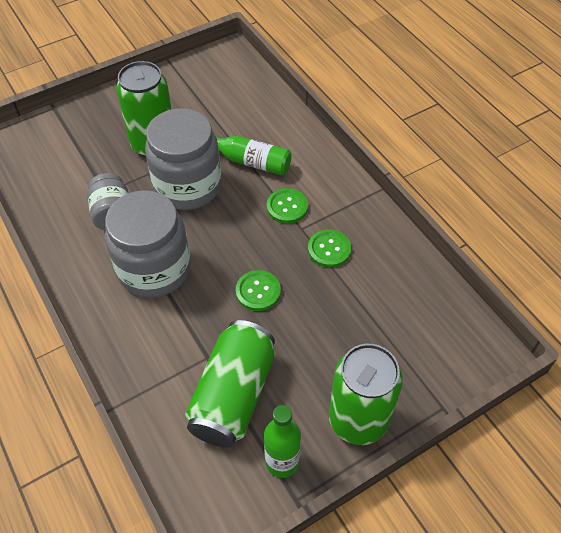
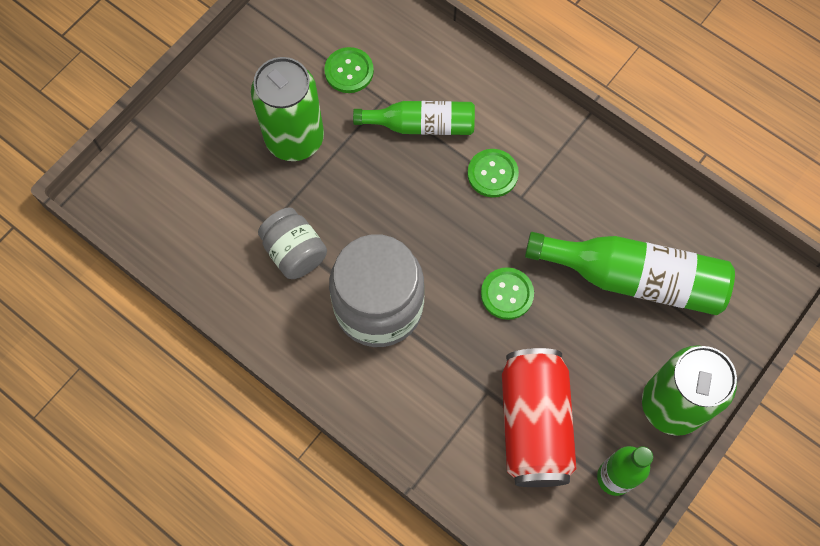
camera: 20 degrees left, 15 degrees up
grey jar [145,108,222,210] -> none
green can [185,320,275,448] -> red can [502,348,577,487]
green button [308,230,351,268] -> green button moved to [324,47,374,93]
none -> green bottle [525,232,735,315]

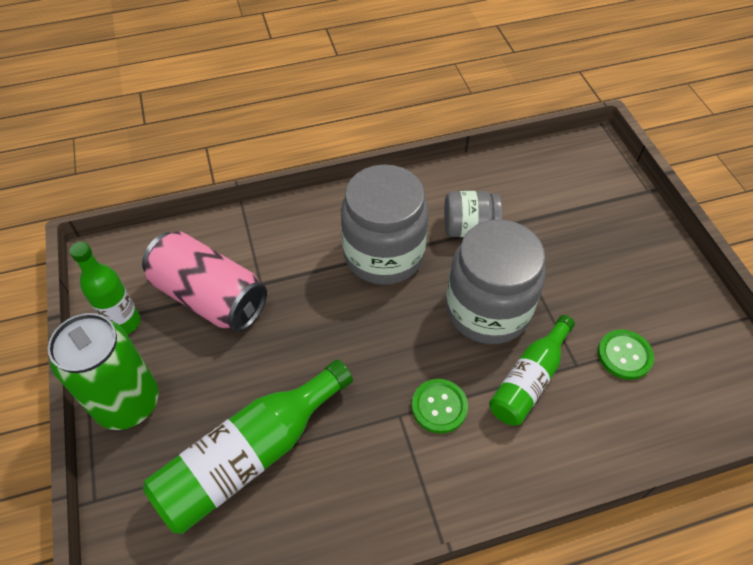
camera: 125 degrees right, 15 degrees down
green can [251,57,324,161] -> none
green button [481,267,534,320] -> none
red can [502,348,577,487] -> pink can [142,231,267,332]
none -> grey jar [446,219,546,344]

